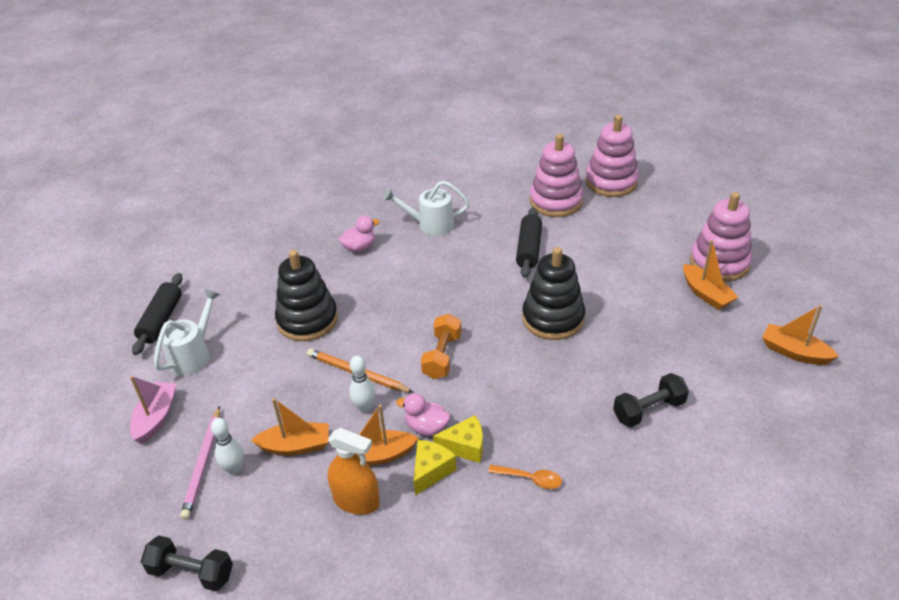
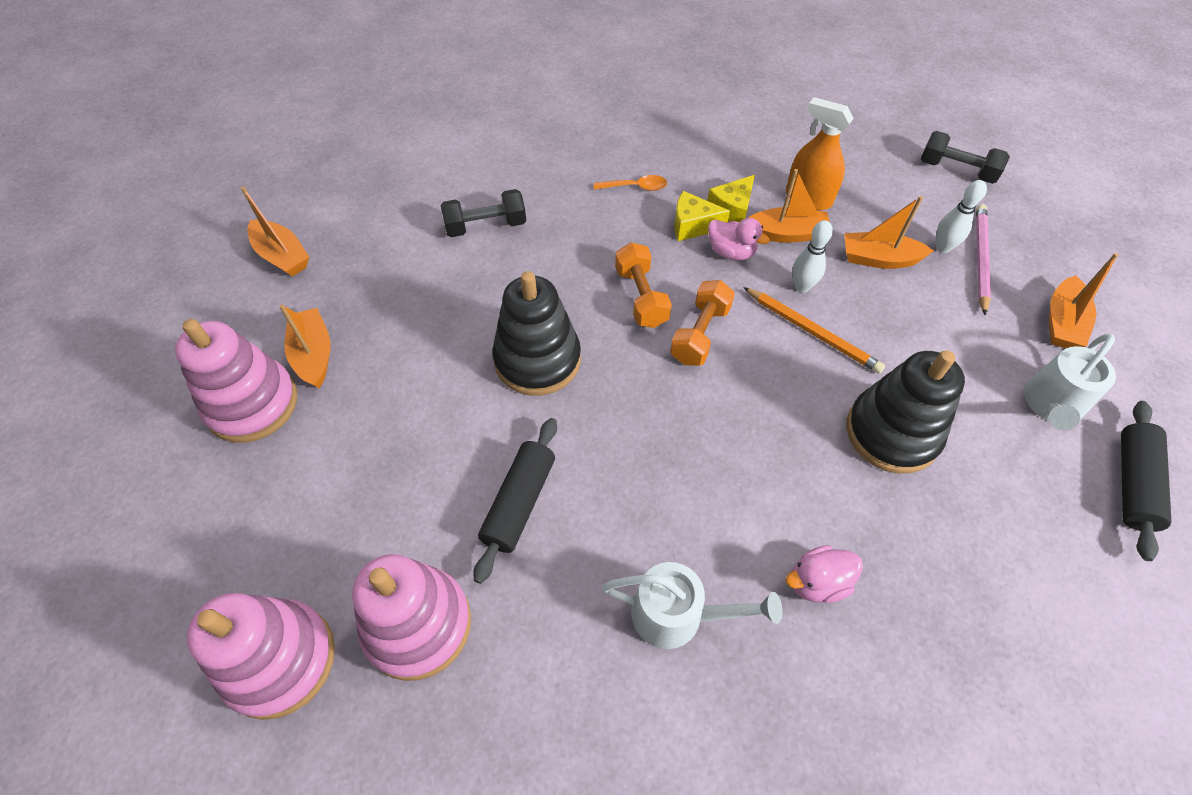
camera: 170 degrees left, 15 degrees up
pink boat [130,376,177,444] -> orange boat [1049,253,1119,348]
orange spoon [488,465,562,489] -> orange spoon turned 150 degrees clockwise [594,175,667,191]
none -> orange dumbbell [615,243,672,328]

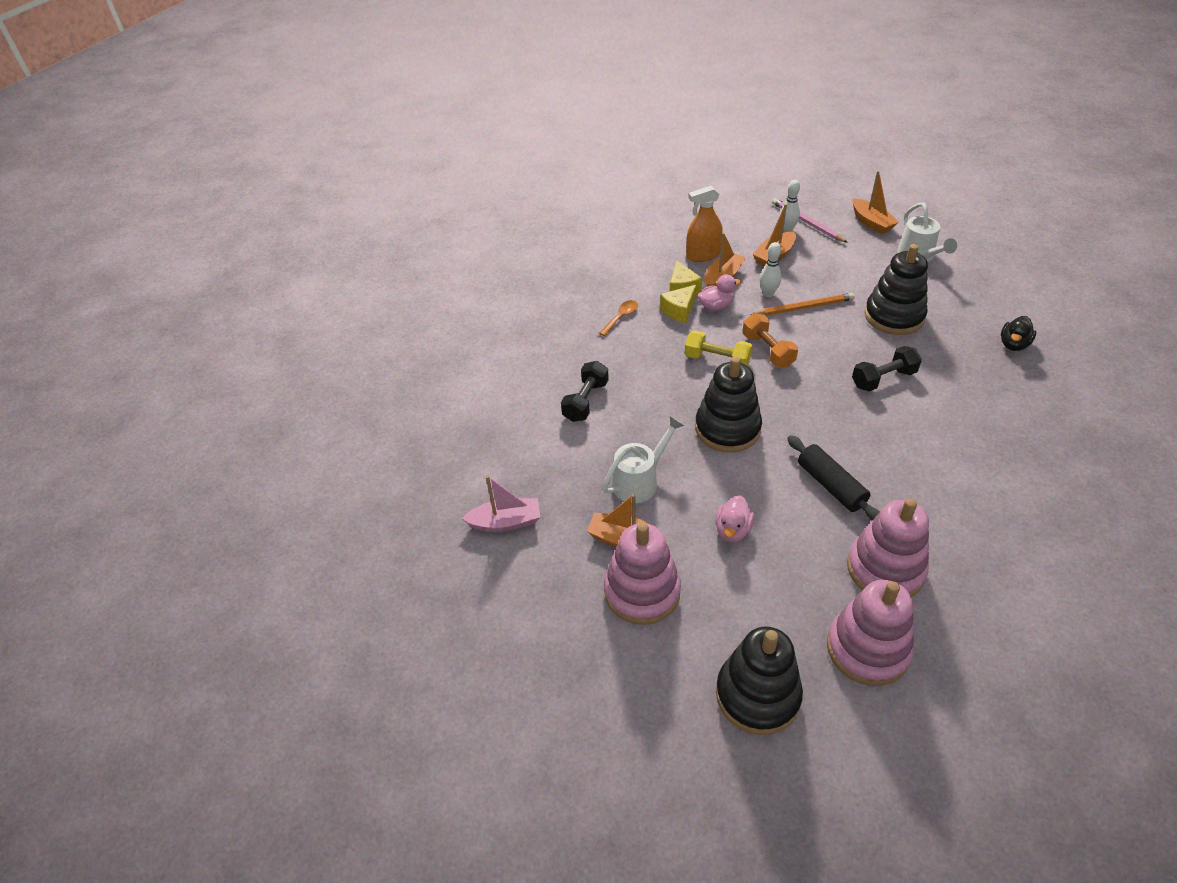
camera: 50 degrees left, 10 degrees down
orange boat [241,186,309,277] -> pink boat [462,475,540,532]
white watering can [602,562,782,649] -> white watering can moved to [602,416,684,503]
orange dumbbell [615,243,672,328] -> yellow dumbbell [685,330,753,366]
pink duck [786,545,863,603] -> pink duck moved to [715,495,754,542]
black dumbbell [921,131,1010,184] -> black dumbbell moved to [852,346,922,391]
black rolling pin [1121,401,1172,561] -> none
none -> black stacking toy [716,627,803,735]
none -> black duck [1001,316,1036,351]

